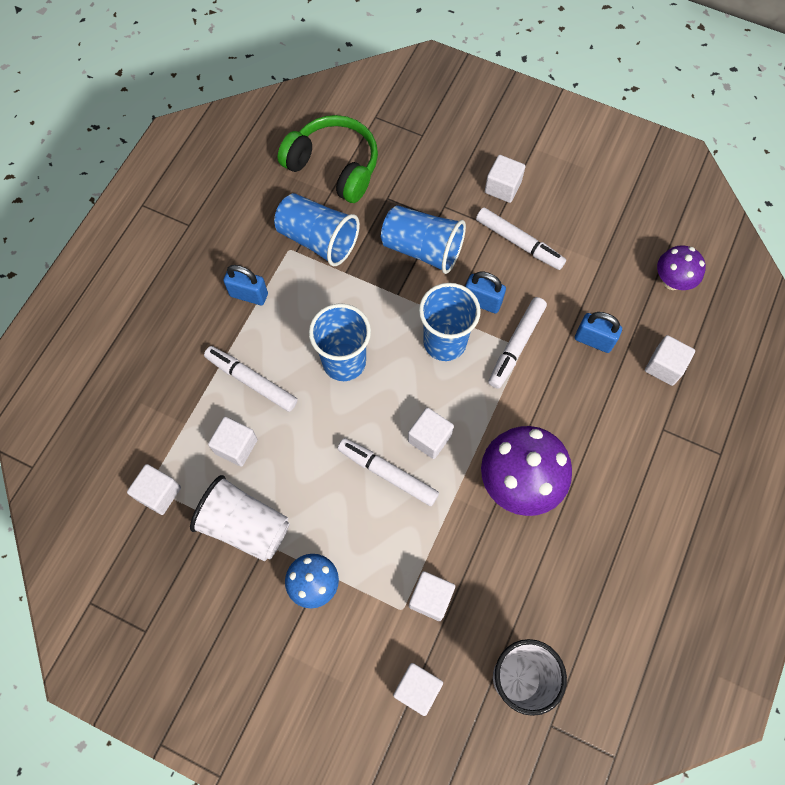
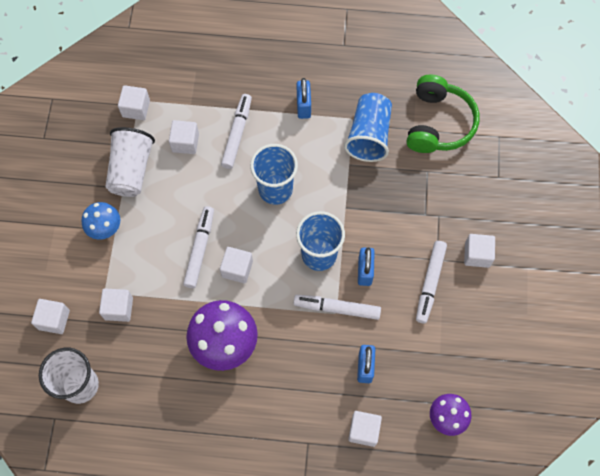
camera: 70 degrees right, 0 degrees up
blue cup [381,205,466,274] -> none

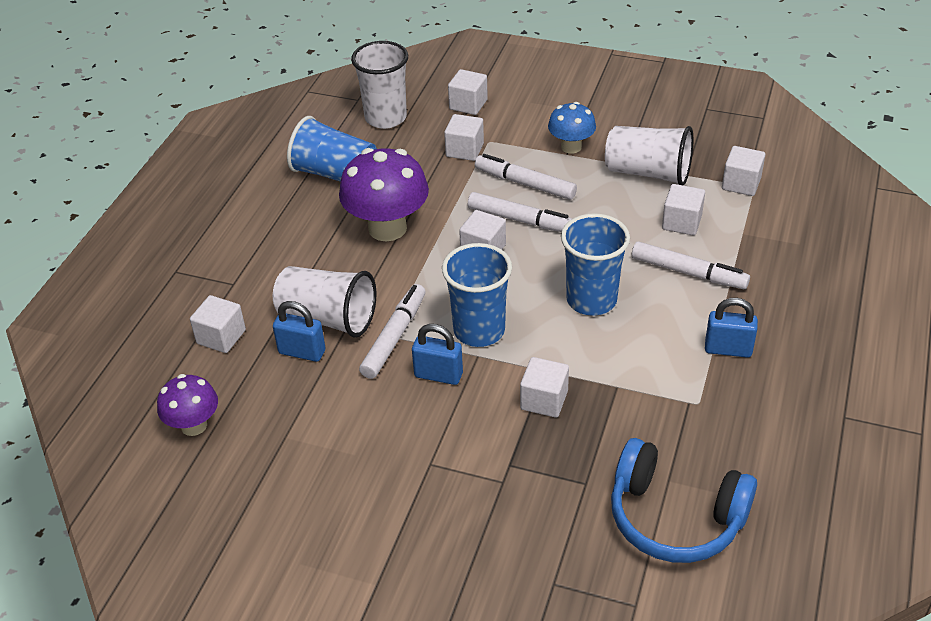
camera: 105 degrees right, 25 degrees down
blue cup [344,93,392,162] -> blue cup moved to [287,116,377,182]
green headphones [406,75,479,153] -> blue headphones [611,438,757,563]
white marker [416,241,447,324] -> white marker moved to [475,154,577,200]
white cube [464,234,495,268] -> white cube moved to [520,357,569,418]
none -> white cup [273,266,376,338]

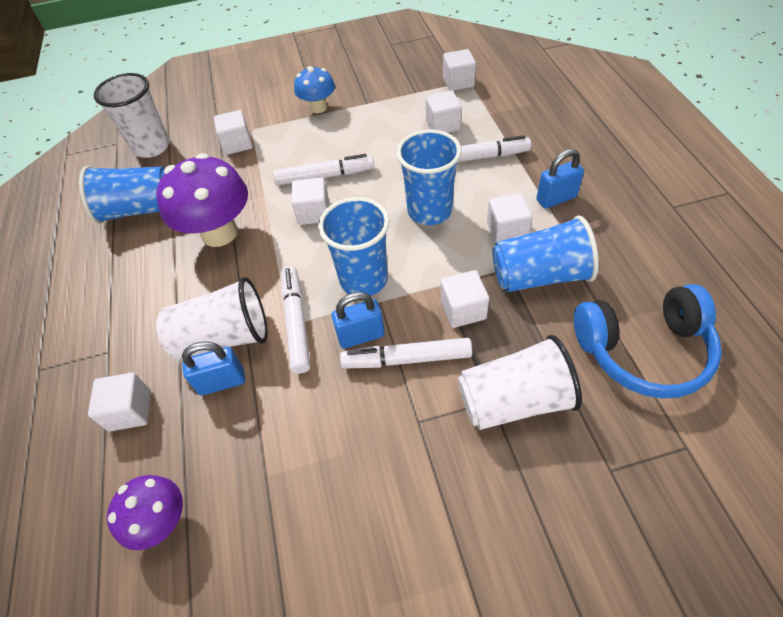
camera: 30 degrees left, 10 degrees up
white cube [448,69,488,115] -> white cube moved to [487,193,533,244]
white marker [475,154,577,200] -> white marker moved to [340,338,472,368]
white cup [605,126,693,186] -> white cup moved to [458,335,582,430]
none -> blue cup [492,215,599,292]

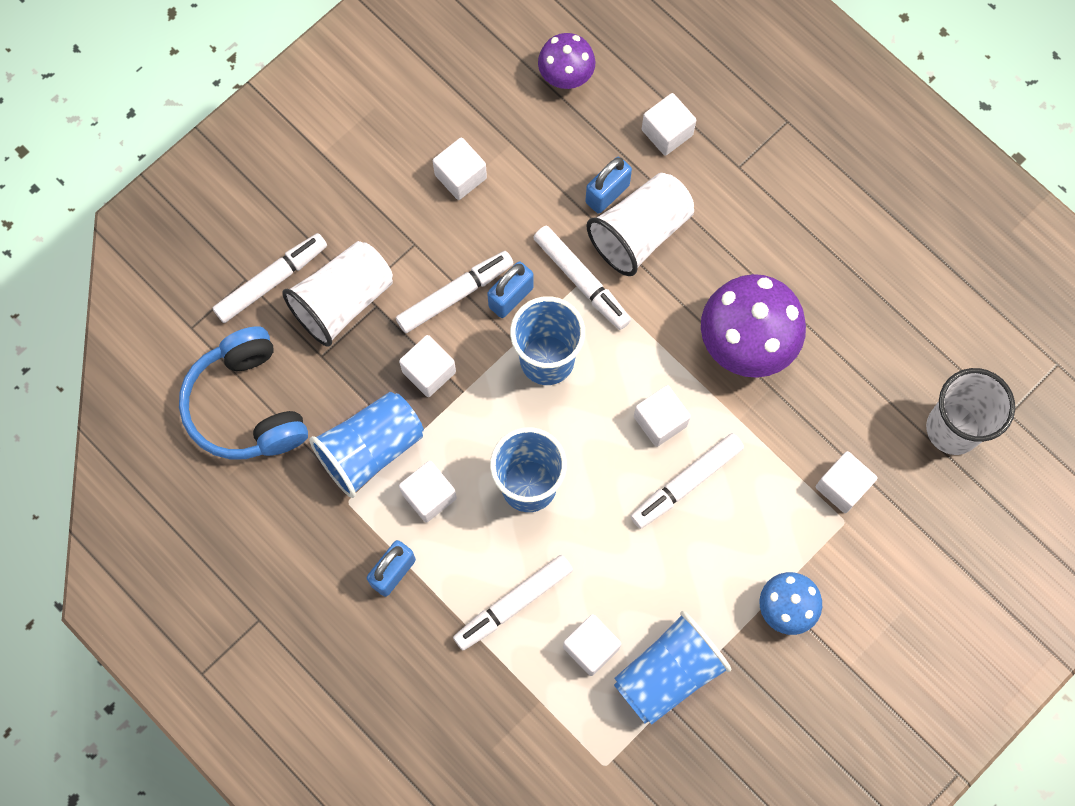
camera: 145 degrees right, 20 degrees up
blue cup [79,166,165,224] -> blue cup moved to [614,611,731,725]
white cube [443,49,476,91] -> white cube moved to [433,137,487,200]
blue headphones [574,284,722,398] -> blue headphones turned 75 degrees counterclockwise [179,326,308,460]
none -> white marker [213,233,327,323]

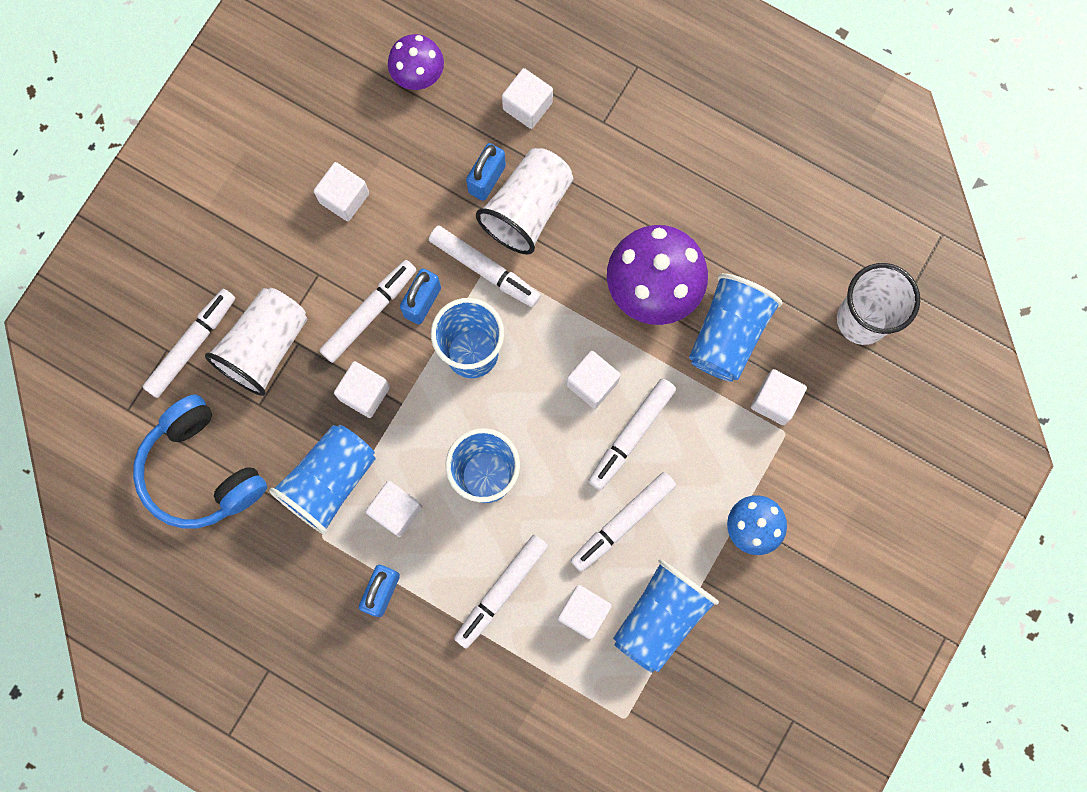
camera: 15 degrees left, 5 degrees up
none -> white marker [571,472,676,572]
none -> blue cup [689,273,782,382]

